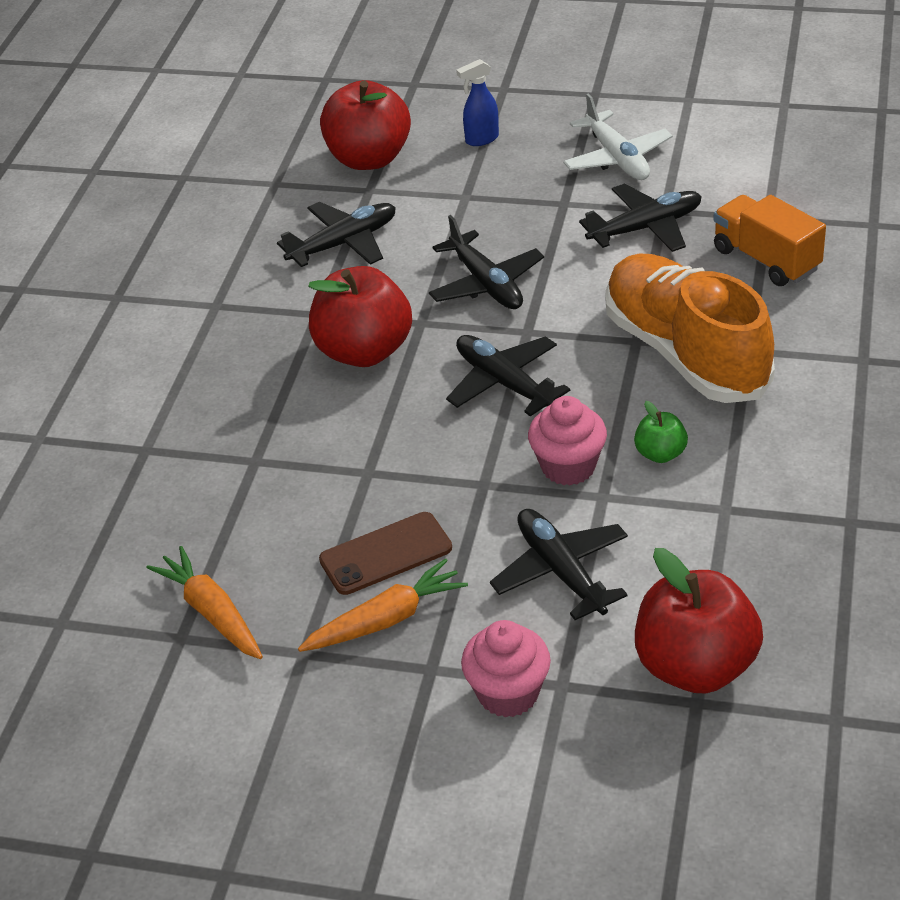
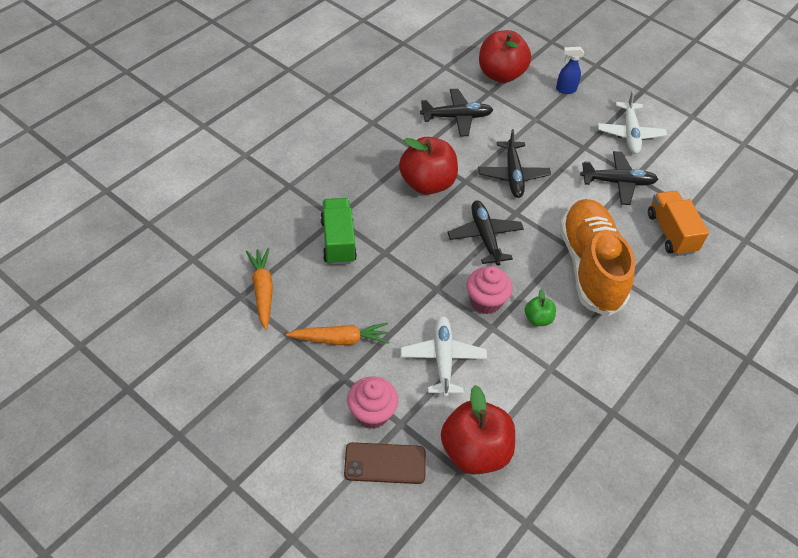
camera: 20 degrees right, 10 degrees up
brown phone [319,512,452,595] -> brown phone moved to [344,442,426,484]
black plane [490,509,628,620] -> white plane [401,316,487,397]
none -> green truck [320,198,357,265]

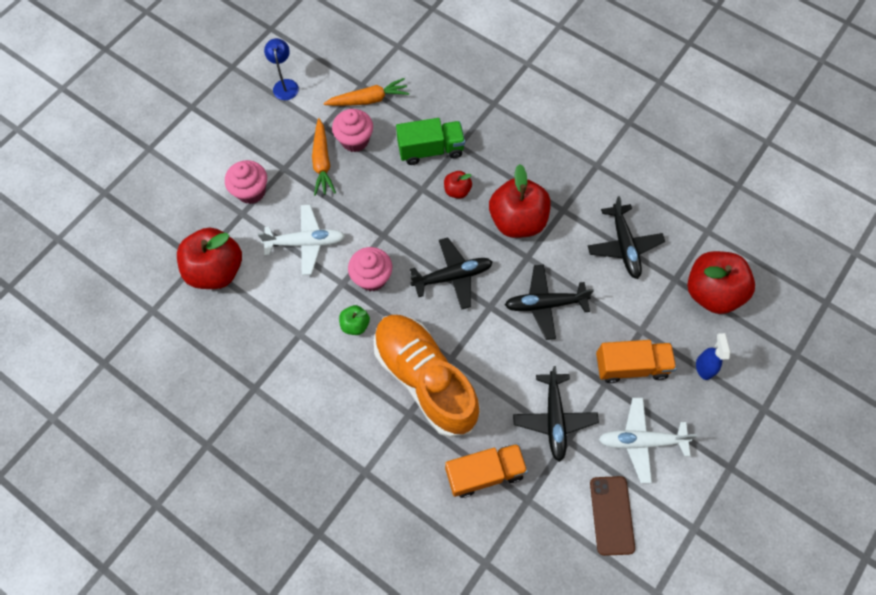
camera: 90 degrees right, 15 degrees up
brown phone [344,442,426,484] -> brown phone moved to [590,476,635,556]
orange shoe [560,199,635,316] -> orange shoe turned 120 degrees counterclockwise [374,315,480,437]
none -> blue lamp [264,38,299,100]
none -> pink cupcake [332,109,373,152]
none -> red apple [444,171,472,199]
none -> orange truck [596,340,676,383]

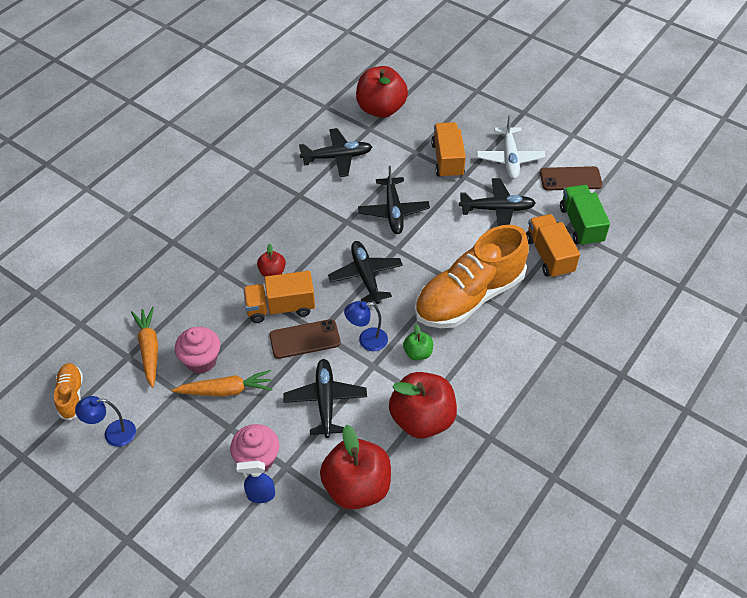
camera: 90 degrees left, 15 degrees down
white plane [258,205,345,275] -> black plane [283,359,367,438]
pink cupcake [348,247,392,291] -> blue lamp [344,301,388,351]
green truck [396,118,465,165] -> green truck moved to [560,185,610,247]
red apple [489,164,551,238] -> red apple moved to [389,372,457,439]
blue spray bottle [696,333,730,380] -> blue spray bottle moved to [237,461,275,503]
none -> orange shoe [54,363,83,421]
none -> orange truck [243,271,315,323]
none -> brown phone [269,319,341,359]

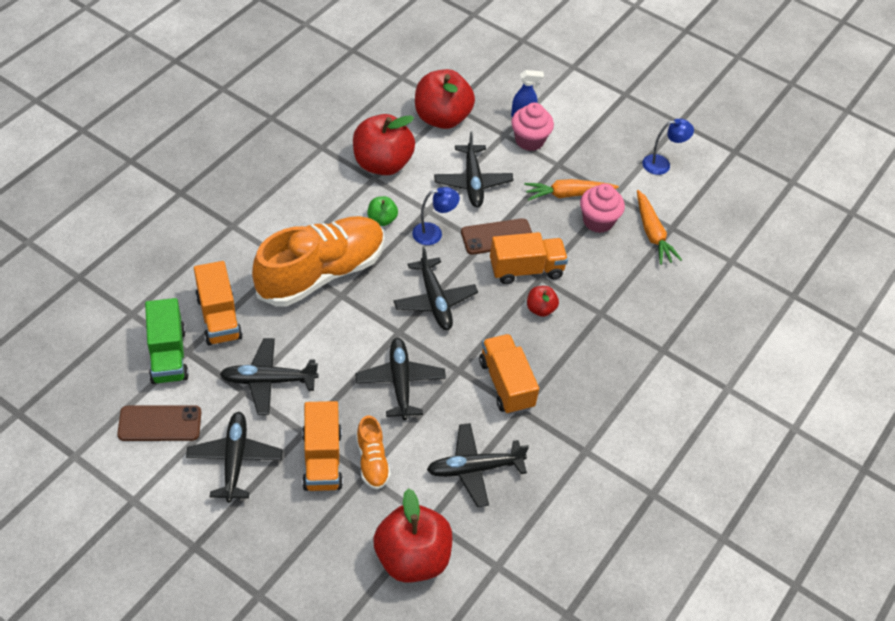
camera: 175 degrees right, 0 degrees up
orange shoe [54,363,83,421] -> orange shoe moved to [356,416,391,490]
white plane [477,115,545,179] -> black plane [186,412,283,503]
none -> orange truck [479,334,539,415]

